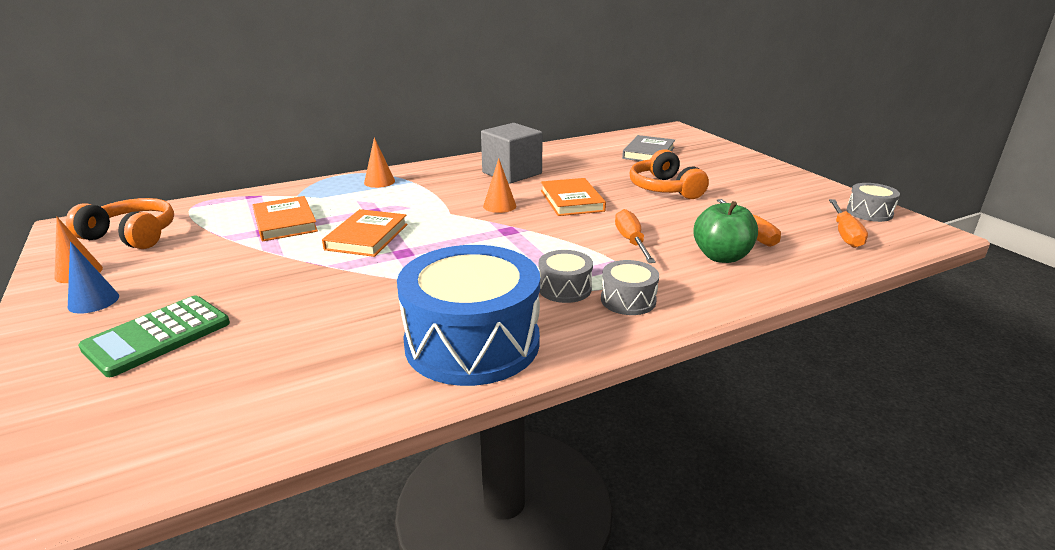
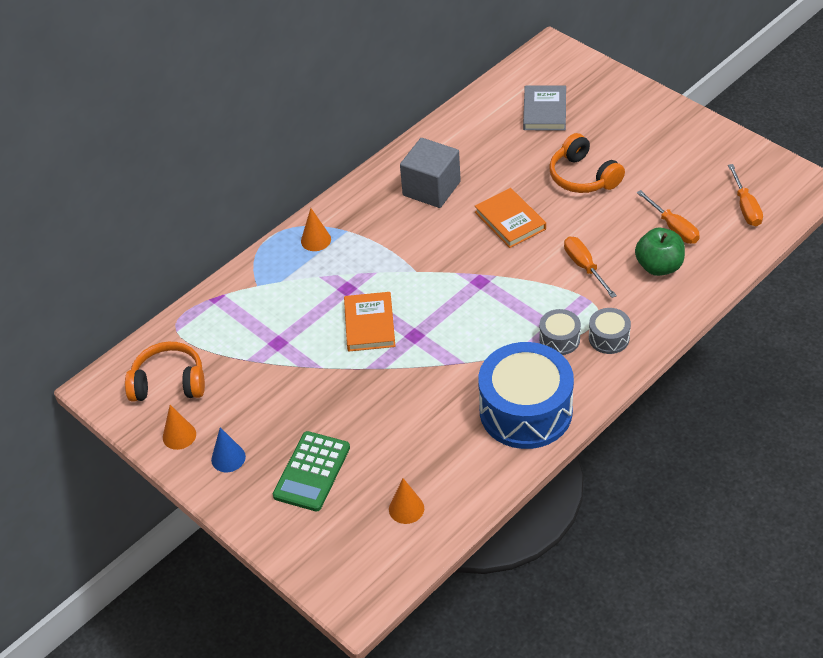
camera: 15 degrees left, 20 degrees up
orange book [252,196,318,242] -> none
orange cone [483,158,516,213] -> orange cone moved to [389,478,424,524]
grey drum [847,183,900,222] -> none

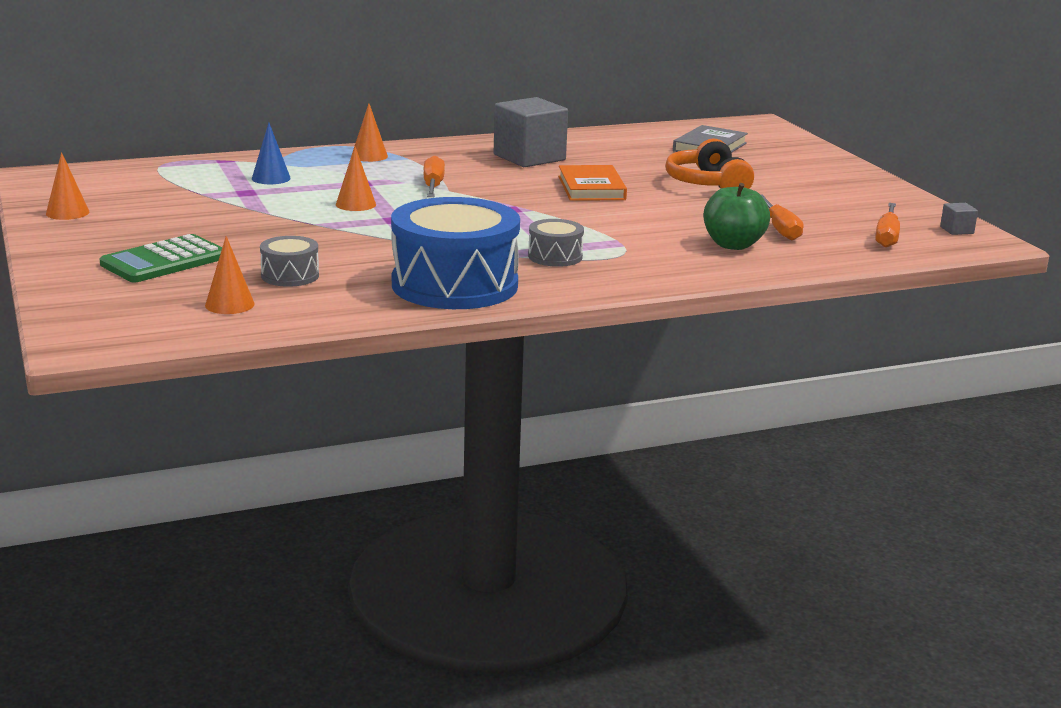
camera: 20 degrees right, 25 degrees down
orange headphones [125,342,205,402] -> none
blue cone [211,427,246,472] -> blue cone moved to [252,123,291,184]
orange book [344,292,395,351] -> orange cone [336,147,376,211]
orange screwdriver [564,237,617,298] -> orange screwdriver moved to [424,156,445,197]
grey drum [589,308,631,354] -> grey drum moved to [260,236,319,287]
none -> grey cube [940,203,978,235]

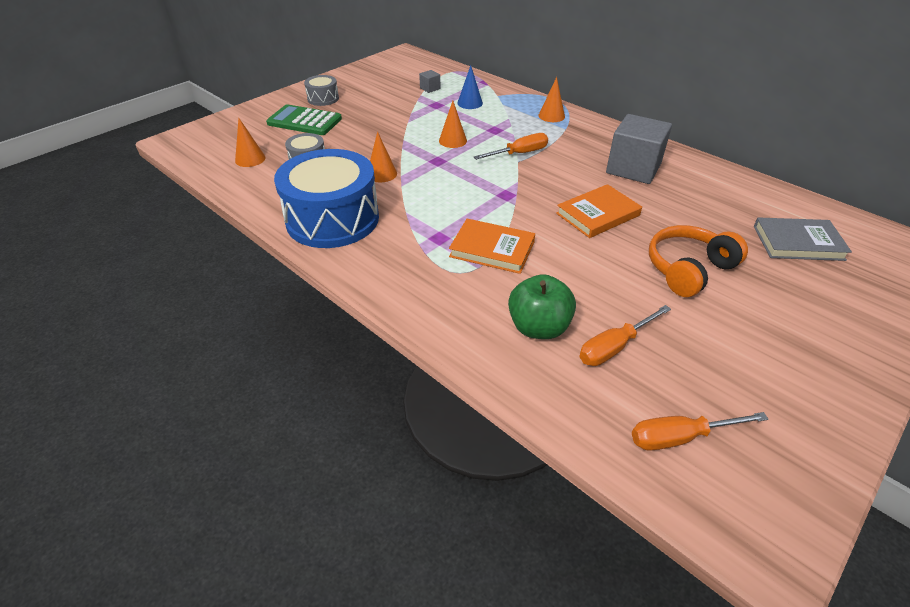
camera: 65 degrees right, 20 degrees up
orange cone [46,152,89,220] -> orange cone moved to [370,132,397,183]
grey drum [528,219,584,267] -> grey drum moved to [304,75,339,106]
grey cube [940,203,978,235] -> grey cube moved to [419,70,441,93]
none -> orange book [449,219,535,274]

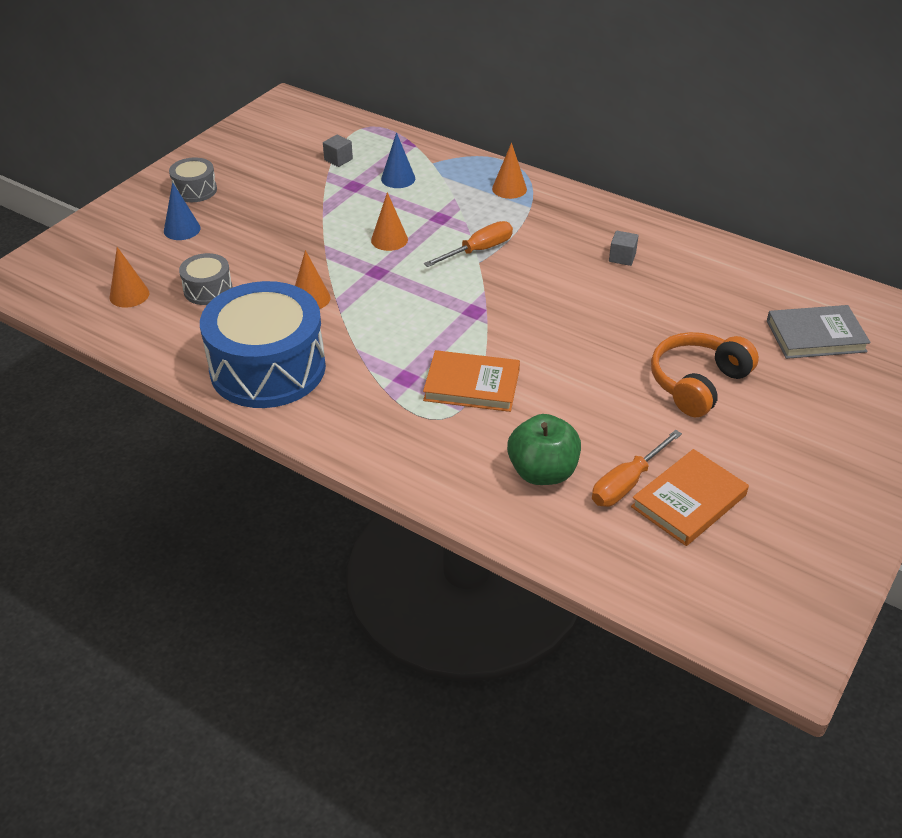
camera: 10 degrees left, 0 degrees up
green calculator [266,104,342,135] -> blue cone [164,182,201,240]
orange book [556,184,642,238] -> orange book moved to [631,449,749,546]
grey cube [606,114,672,184] -> grey cube [609,231,639,266], size x0.42
orange screwdriver [632,412,768,451] -> none

